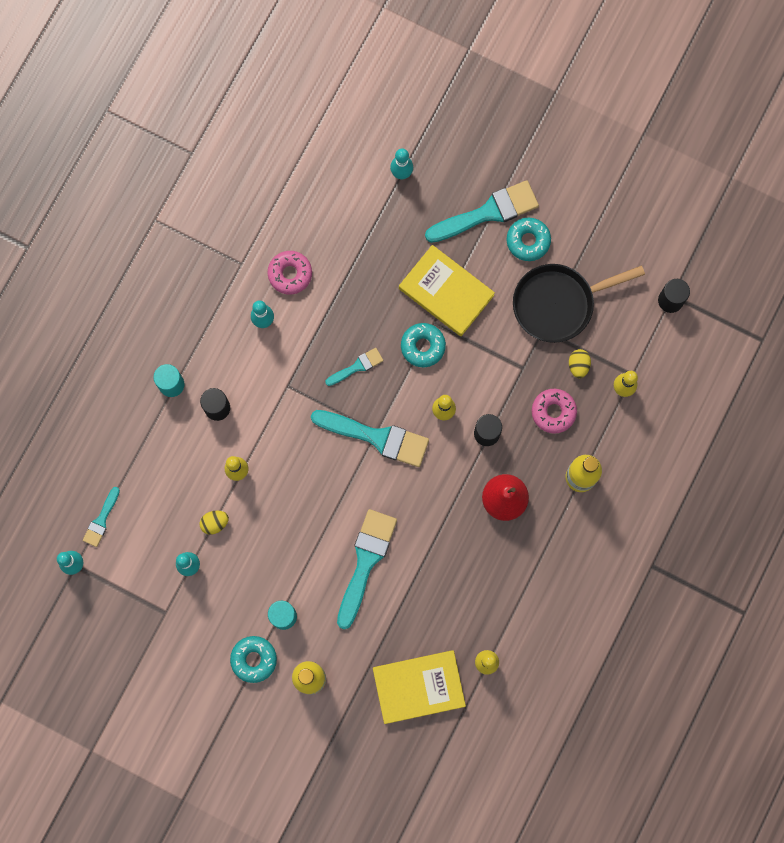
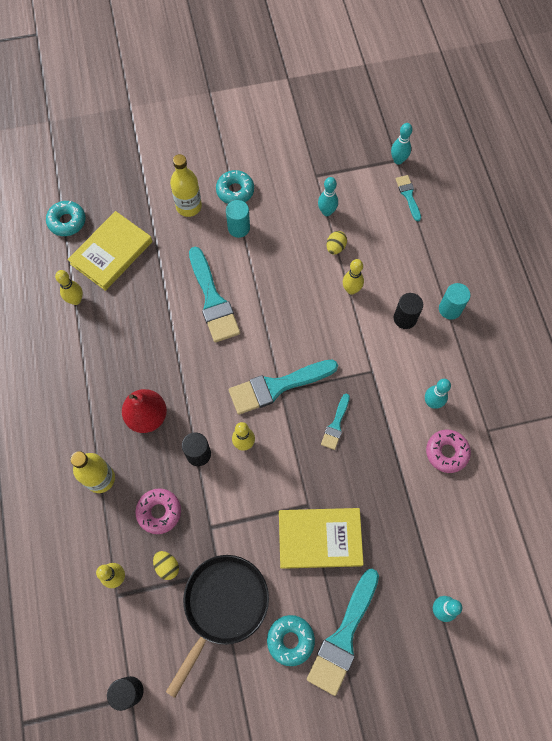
camera: 140 degrees right, 10 degrees down
turquoise donut [401,323,446,367] -> turquoise donut moved to [46,201,86,236]

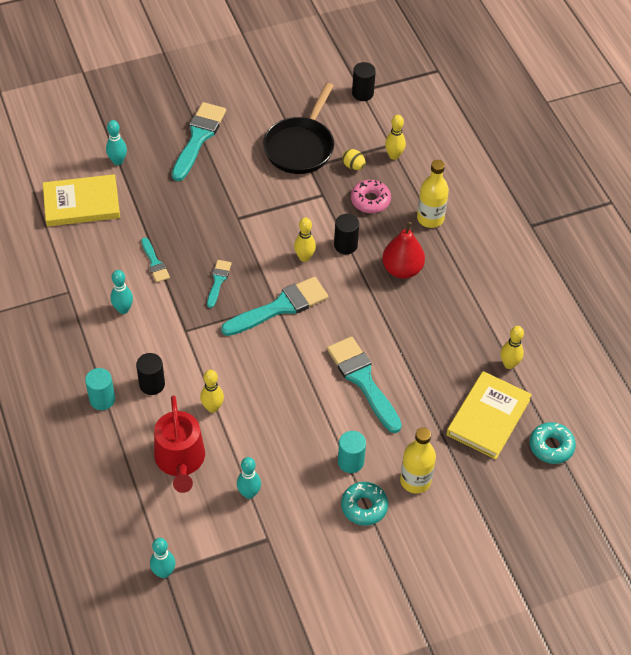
camera: 170 degrees right, 15 degrees down
turquoise donut [267,615,315,666] -> none
yellow book [279,508,364,569] -> yellow book moved to [43,174,120,227]
yellow egg [326,231,347,255] -> none
turquoise brush [396,175,421,221] -> turquoise brush moved to [141,238,170,282]
pink donut [426,430,471,473] -> none
none -> red watering can [154,396,205,493]

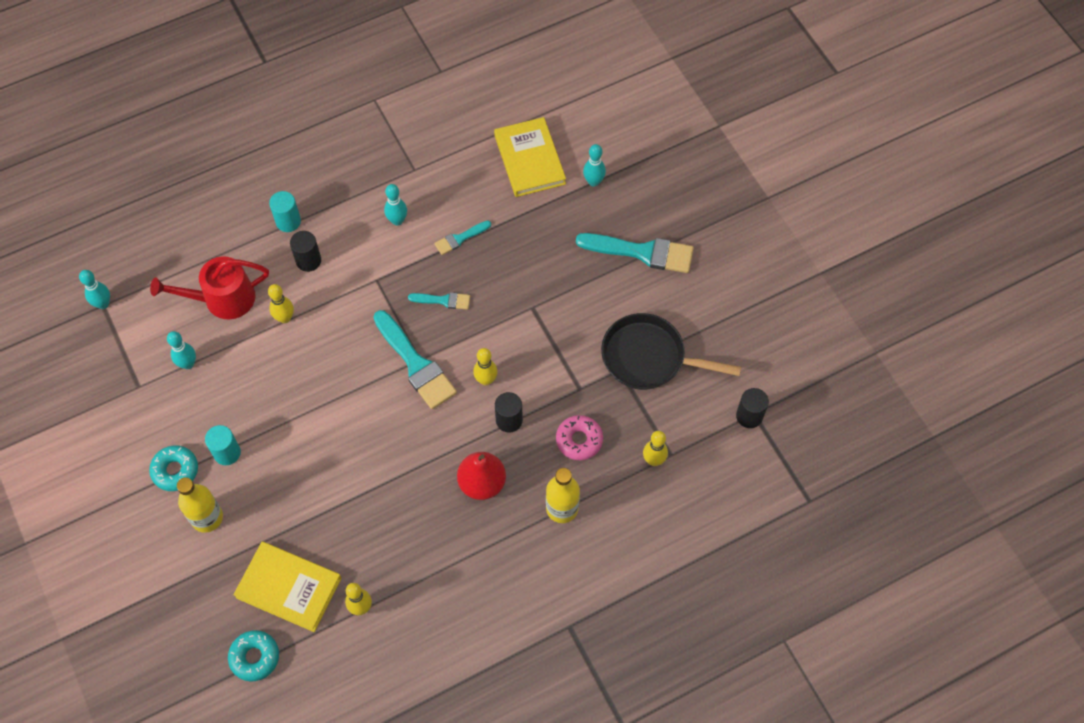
camera: 85 degrees right, 10 degrees up
turquoise brush [327,336,402,433] -> none
yellow egg [342,149,366,170] -> none

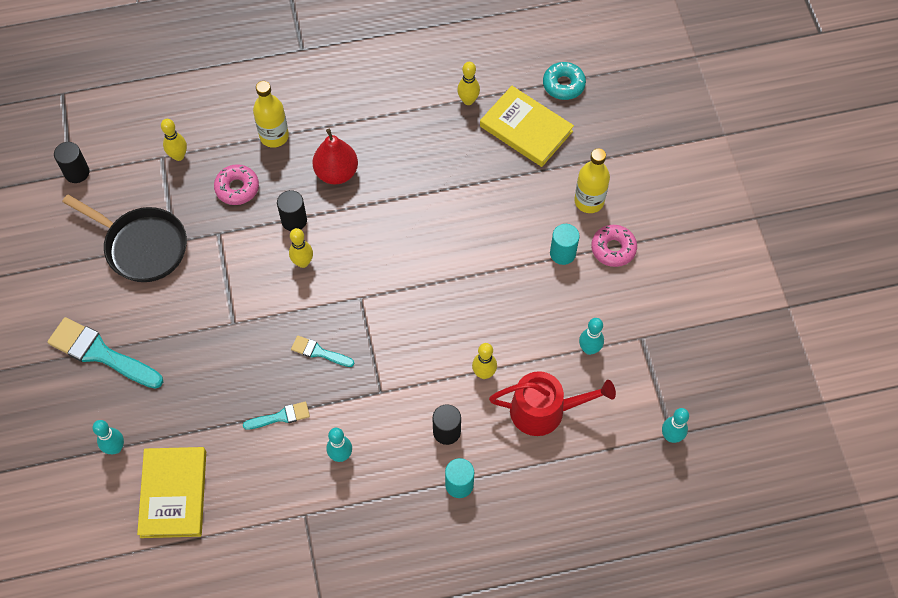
camera: 165 degrees left, 0 degrees up
turquoise donut [149,445,198,491] -> pink donut [591,225,637,267]
turquoise brush [373,310,457,409] -> none

